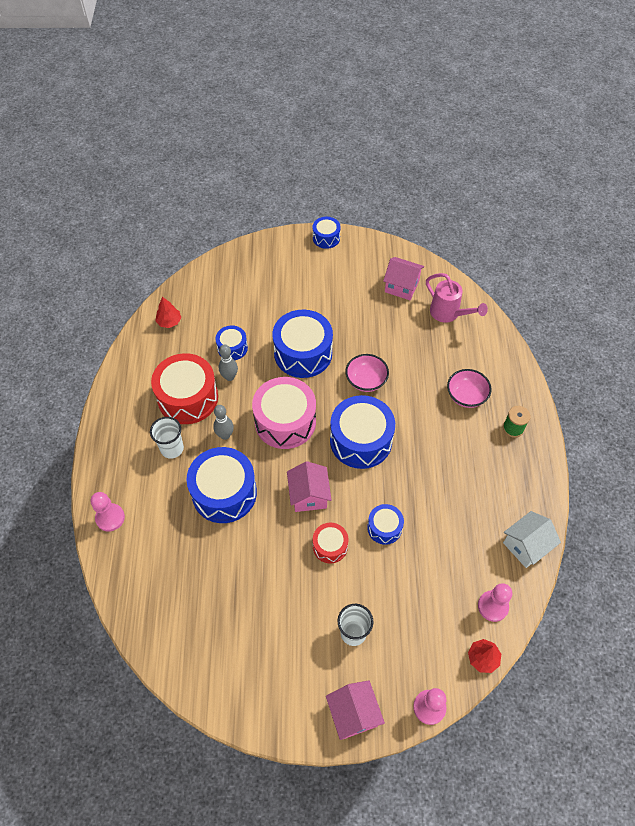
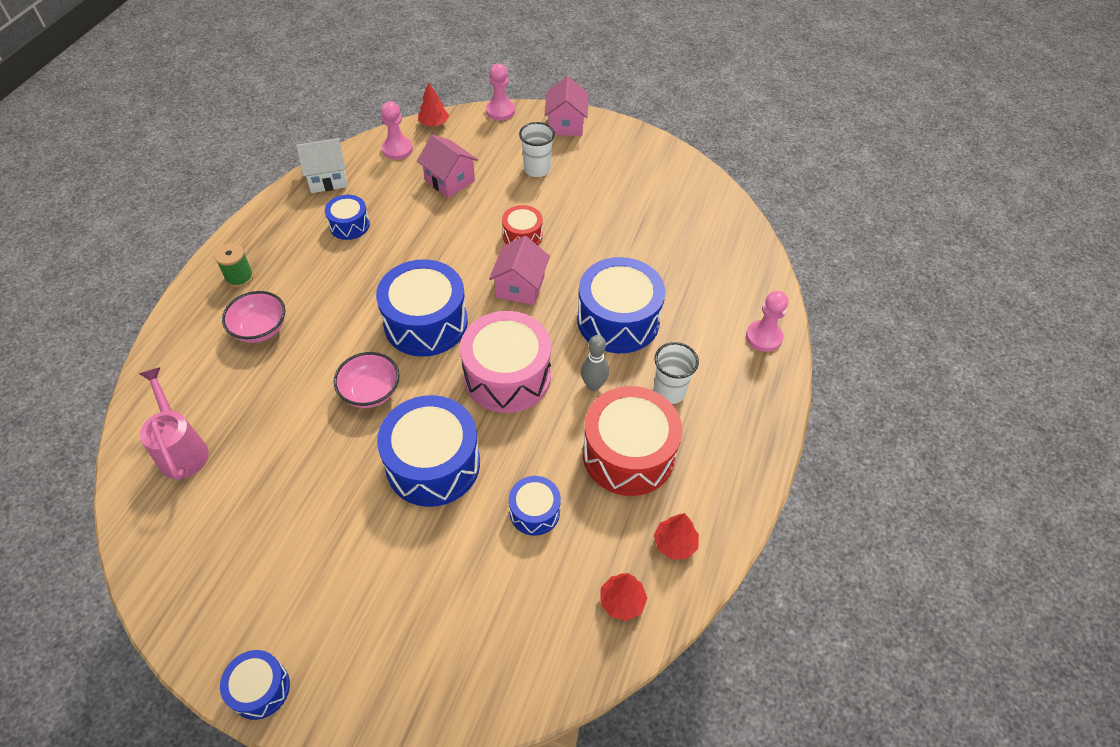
camera: 160 degrees left, 5 degrees down
grey bowling pin [219,344,238,381] -> none
blue drum [367,504,404,545] -> blue drum moved to [325,195,370,240]
pink house [383,257,424,300] -> pink house moved to [417,134,478,198]
none -> red tree [654,513,699,560]

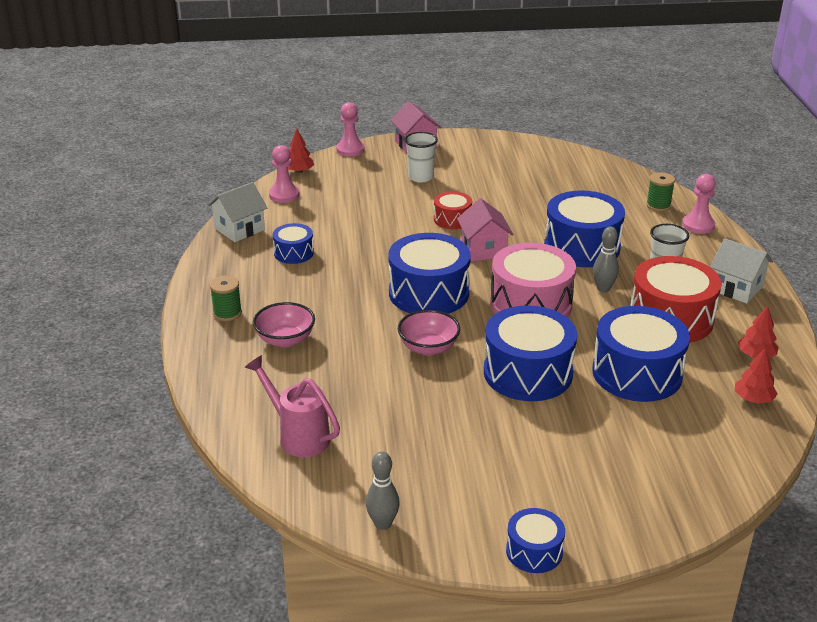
camera: 25 degrees left, 20 degrees down
pink house [417,134,478,198] -> none
blue drum [509,476,561,536] -> blue drum [592,306,690,402], size x1.92
none -> grey bowling pin [366,451,400,530]
none -> green spool [646,172,675,212]
none -> white house [710,238,773,304]

